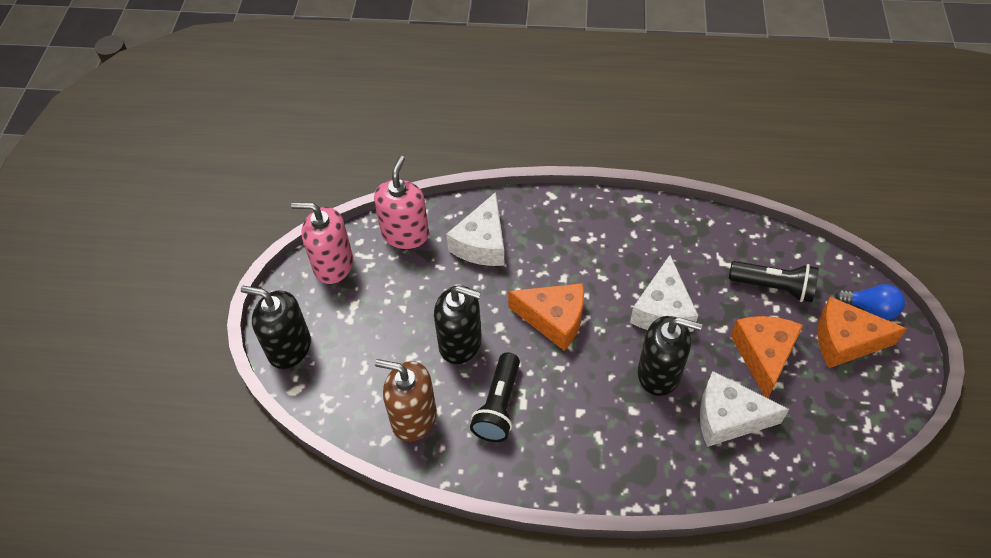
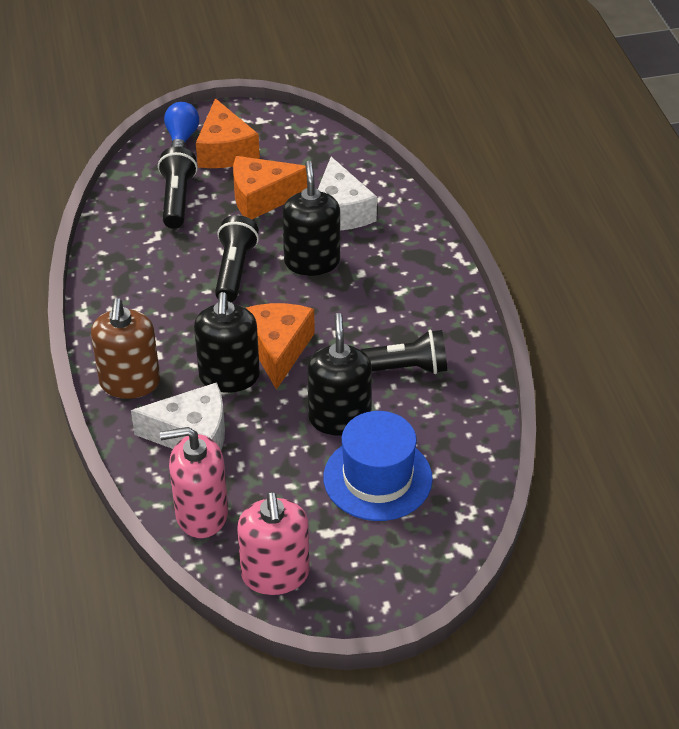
camera: 110 degrees left, 10 degrees down
black soap dispenser [241,286,311,369] -> black soap dispenser moved to [194,292,260,393]
brown soap dispenser [375,359,437,442] -> brown soap dispenser moved to [91,298,160,399]
white cheese [630,255,698,332] -> black flashlight [215,215,259,302]
none -> blue hat [323,411,433,521]

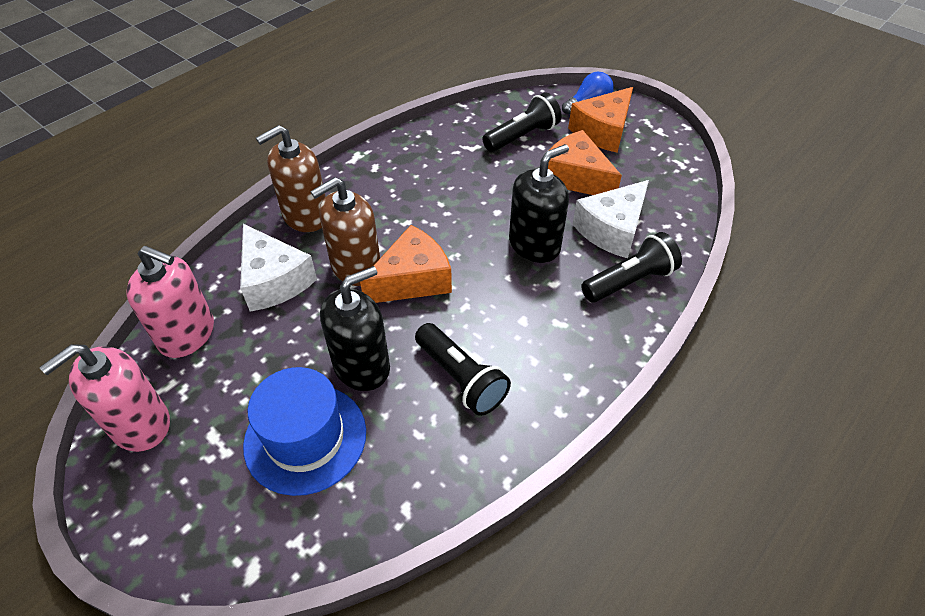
camera: 55 degrees right, 5 degrees up
pink soap dispenser [160,427,228,538] -> pink soap dispenser turned 150 degrees clockwise [127,246,214,358]
black soap dispenser [194,292,260,393] -> brown soap dispenser [311,177,380,286]
black flashlight [215,215,259,302] -> black flashlight moved to [581,232,682,302]

